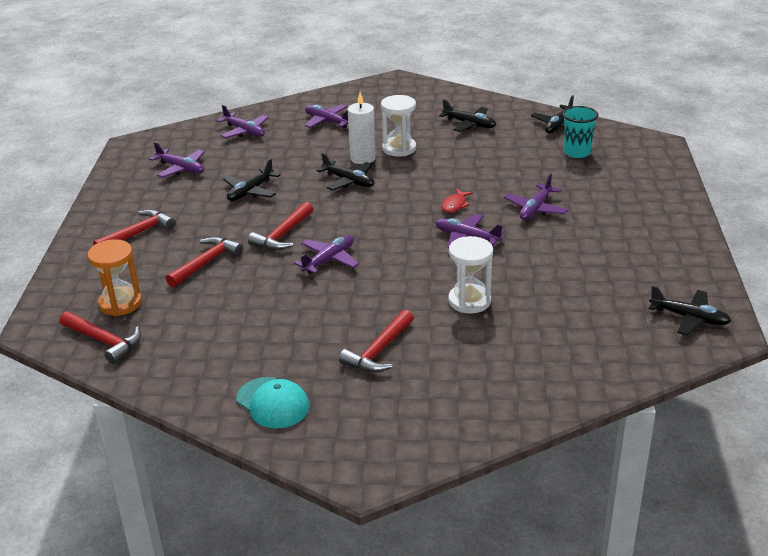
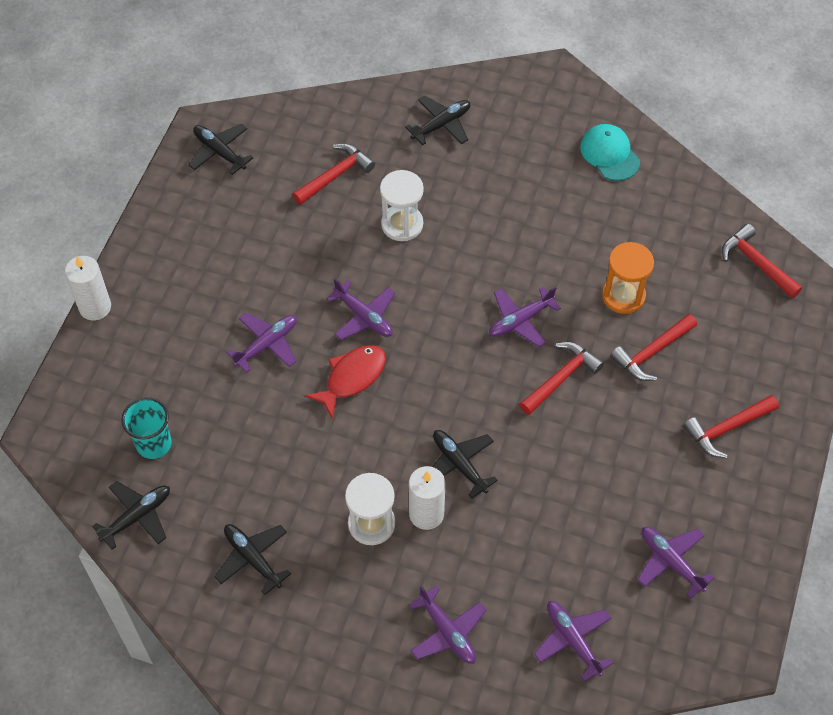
camera: 165 degrees left, 25 degrees up
orange hourglass [87,239,142,316] -> orange hourglass moved to [602,242,654,314]
black plane [223,158,280,201] -> black plane moved to [405,96,470,145]
red hammer [339,310,414,373] -> red hammer moved to [292,144,375,205]
red fish [441,189,473,213] -> red fish [305,345,386,419], size x1.66
none -> white candle [65,256,111,320]

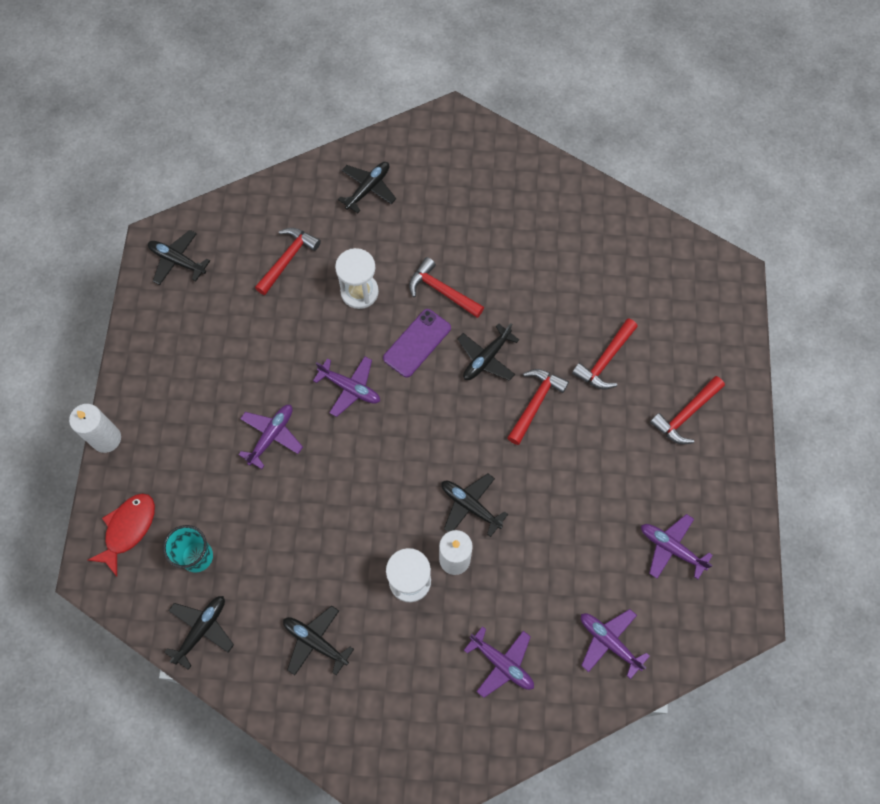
camera: 15 degrees left, 10 degrees up
red fish [305,345,386,419] -> red fish moved to [88,493,155,577]
purple plane [489,287,561,347] -> black plane [458,323,519,381]
turquoise cap [580,124,640,181] -> none
orange hourglass [602,242,654,314] -> none
red hammer [722,224,802,298] -> red hammer moved to [409,257,484,318]
none -> purple phone [383,309,451,378]

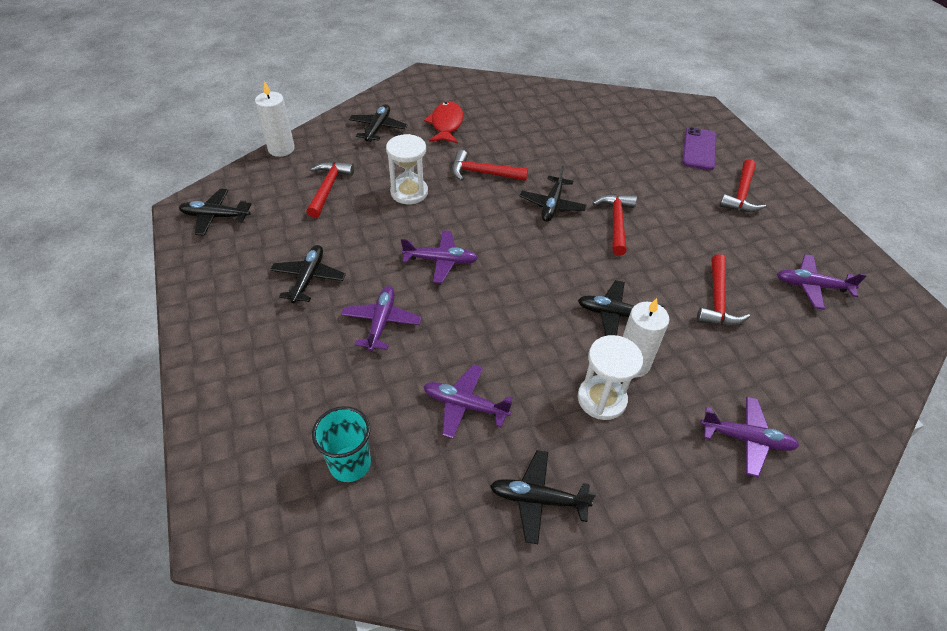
camera: 25 degrees left, 20 degrees down
white candle [69,404,121,453] -> white candle moved to [255,81,295,157]
red fish [88,493,155,577] -> red fish moved to [424,101,463,144]
black plane [164,596,234,670] -> black plane moved to [270,245,346,303]
purple phone [383,309,451,378] -> purple phone moved to [682,127,716,170]
red hammer [572,318,638,390] -> red hammer moved to [697,254,750,326]
purple plane [581,609,650,679] -> purple plane moved to [423,364,512,439]

